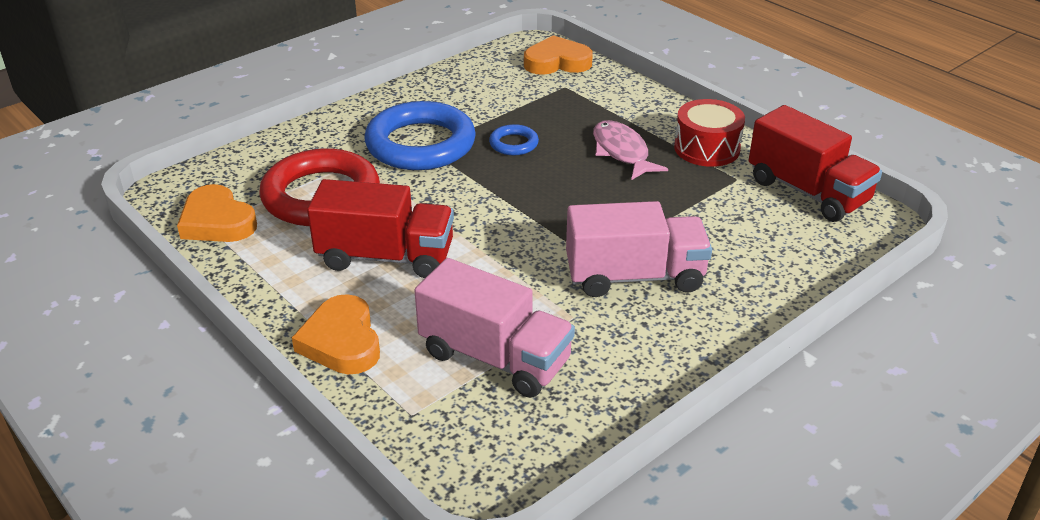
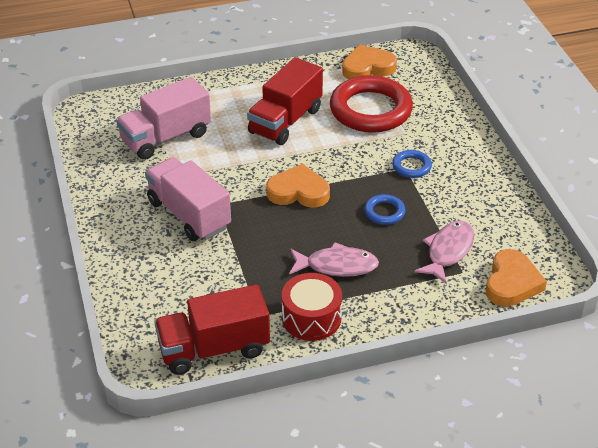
camera: 115 degrees right, 5 degrees up
orange heart [292,294,380,374] -> orange heart moved to [266,163,330,208]
blue ring [364,101,476,170] -> blue ring [392,150,432,178], size x0.45
pink truck [566,201,712,297] -> pink truck turned 120 degrees clockwise [145,157,231,241]
none -> pink fish [414,221,474,284]

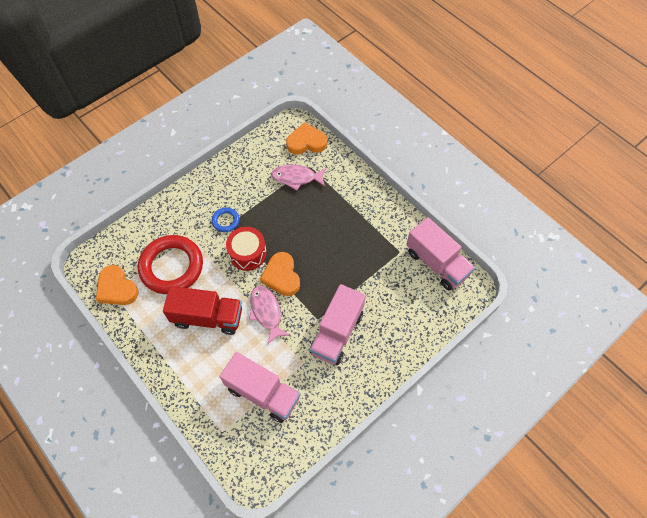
camera: 115 degrees left, 20 degrees up
red truck [154,284,270,375] -> pink truck [406,217,475,291]
red drum [282,273,342,341] -> red drum moved to [226,227,267,271]
pink fish [289,242,379,277] -> pink fish moved to [249,286,290,345]
blue ring [364,194,406,225] -> none

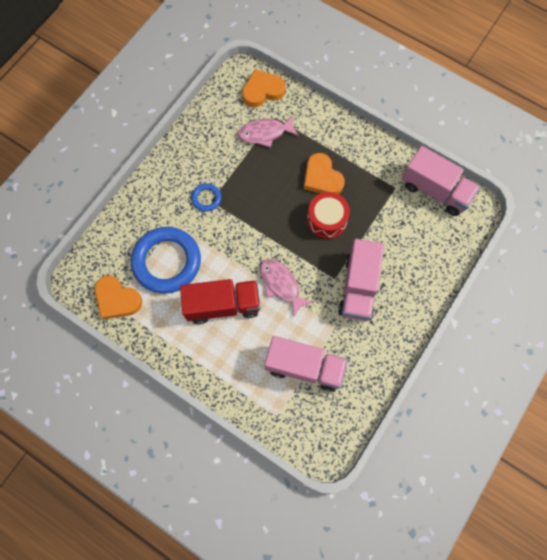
camera: 15 degrees left, 10 degrees up
red ring [138,235,203,294] -> blue ring [131,227,201,294]
red drum [226,227,267,271] -> red drum moved to [307,192,350,239]
orange heart [260,252,300,296] -> orange heart moved to [304,153,345,194]

